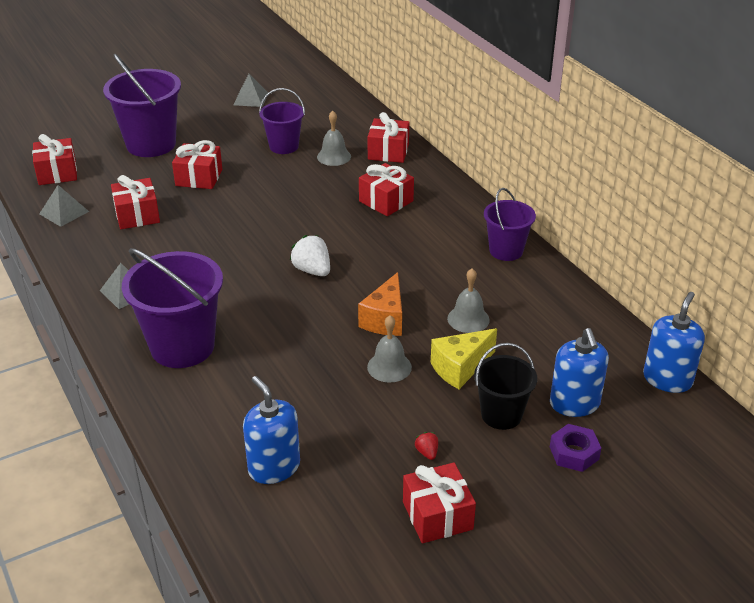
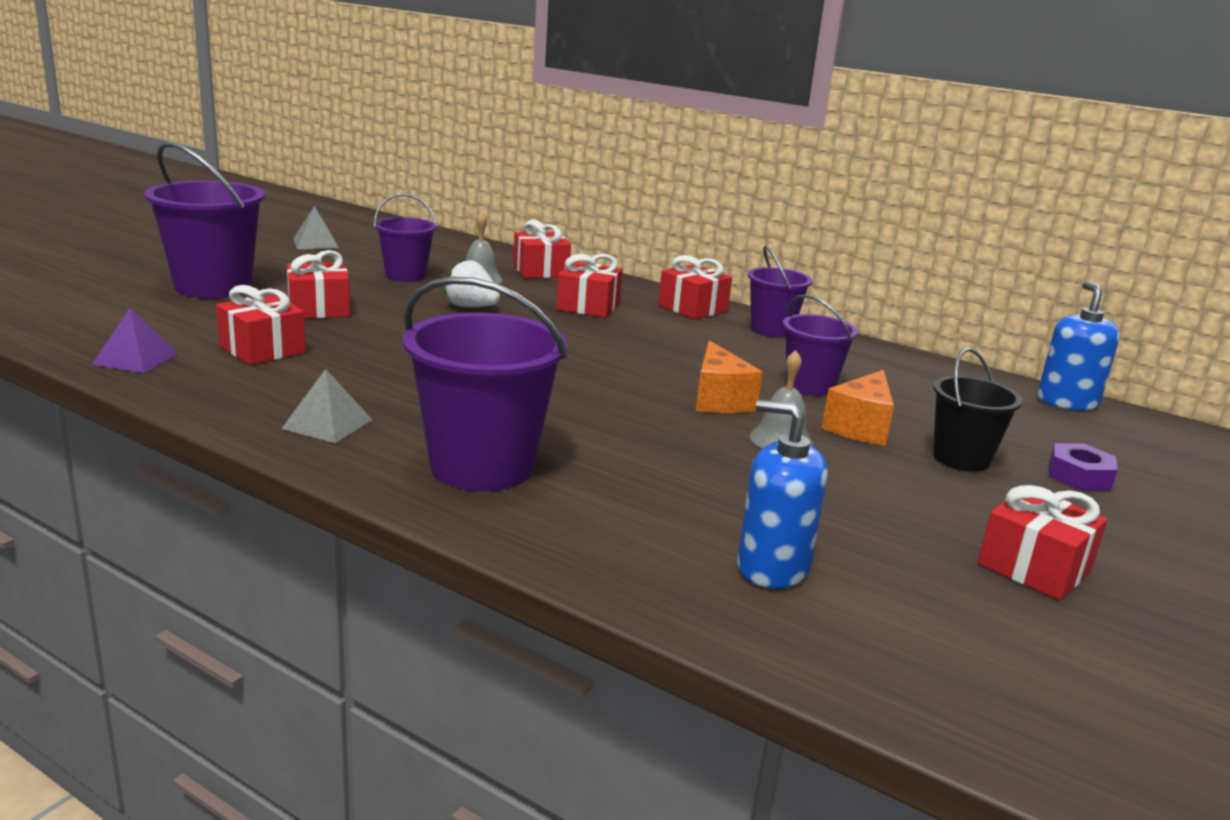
camera: 30 degrees left, 15 degrees down
red gift [32,134,77,185] -> red gift moved to [658,255,732,319]
grey pyramid [39,185,89,227] -> purple pyramid [92,308,178,373]
white strawberry [290,235,330,276] -> white strawberry moved to [444,259,500,307]
red strawberry [415,432,438,460] -> none
yellow cheese [431,328,497,389] -> orange cheese [822,370,894,446]
grey bell [447,269,490,333] -> purple bucket [783,294,858,396]
blue soap dispenser [550,328,609,417] -> none

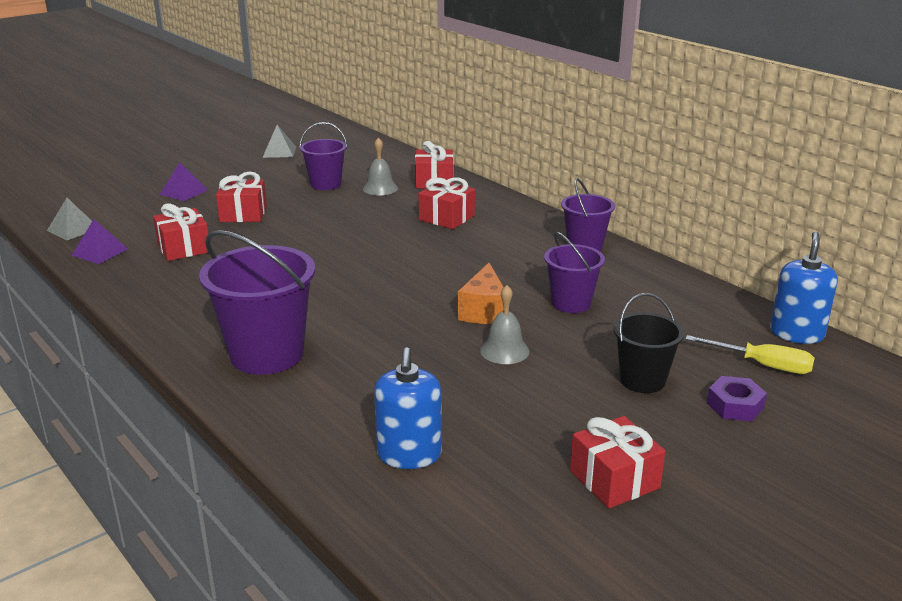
camera: 20 degrees right, 5 degrees up
purple bucket [144,142,265,298] -> purple pyramid [159,162,208,201]
grey pyramid [281,369,372,443] -> grey pyramid moved to [47,198,92,240]
white strawberry [444,259,500,307] -> none
red gift [658,255,732,319] -> none
blue soap dispenser [737,400,828,589] -> blue soap dispenser turned 135 degrees counterclockwise [374,347,442,469]
orange cheese [822,370,894,446] -> none
none -> yellow screwdriver [685,335,815,374]

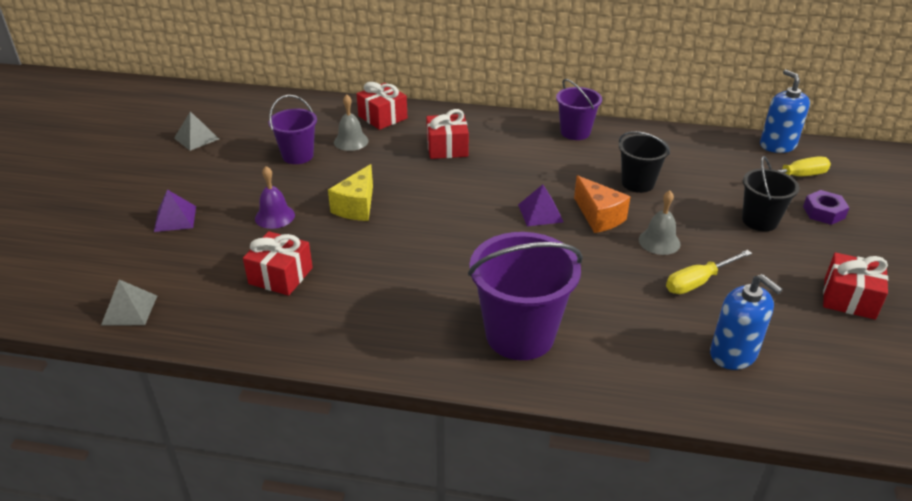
camera: 40 degrees left, 10 degrees up
purple pyramid [72,219,128,264] -> purple pyramid moved to [518,184,563,226]
red gift [216,172,267,222] -> purple bell [255,166,295,229]
purple bucket [544,232,605,313] -> black bucket [619,131,670,193]
none -> yellow cheese [328,164,373,221]
none -> yellow screwdriver [666,250,752,294]

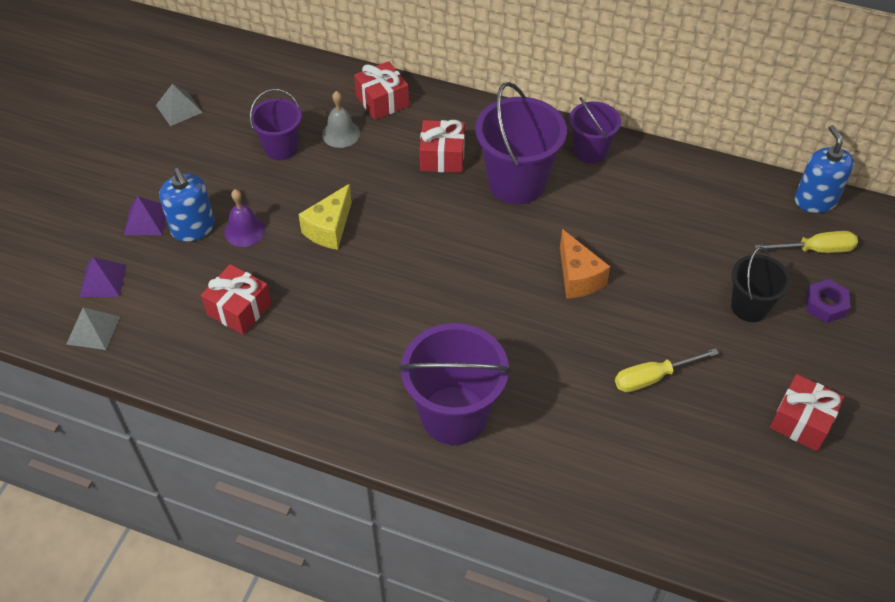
camera: 10 degrees right, 15 degrees up
purple pyramid [518,184,563,226] -> purple pyramid moved to [79,257,126,297]
black bucket [619,131,670,193] -> none
grey bell [639,190,681,255] -> none
blue soap dispenser [710,274,783,370] -> blue soap dispenser moved to [159,168,215,242]
none -> purple bucket [475,82,567,204]

